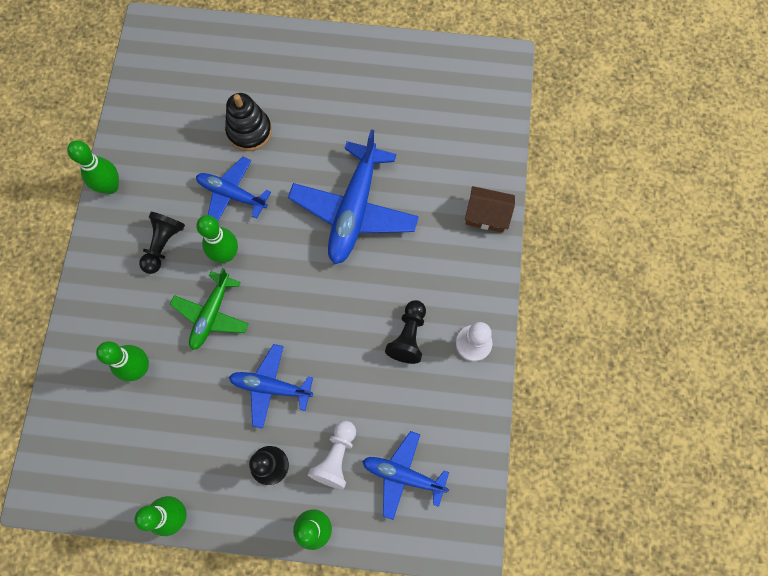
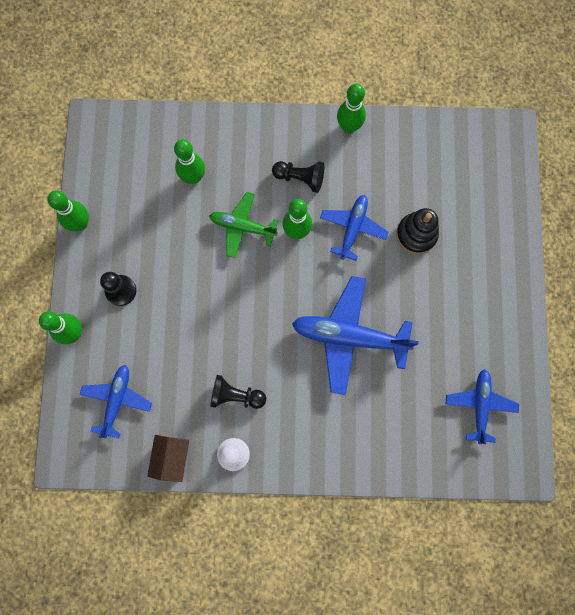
camera: 85 degrees right, 5 degrees up
blue plane [229,344,313,429] -> blue plane moved to [446,369,519,444]
white pawn [308,421,356,489] -> none
brown house [465,186,515,233] -> brown house moved to [147,435,189,482]

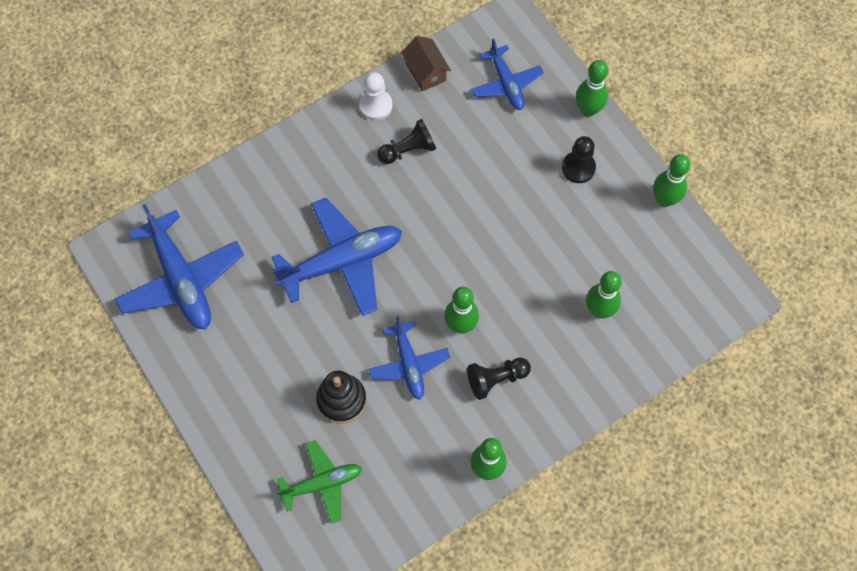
camera: 145 degrees right, 10 degrees down
green plane [209,192,278,258] -> green plane moved to [276,440,362,524]
blue plane [446,369,519,444] -> blue plane [115,204,244,329], size x1.66

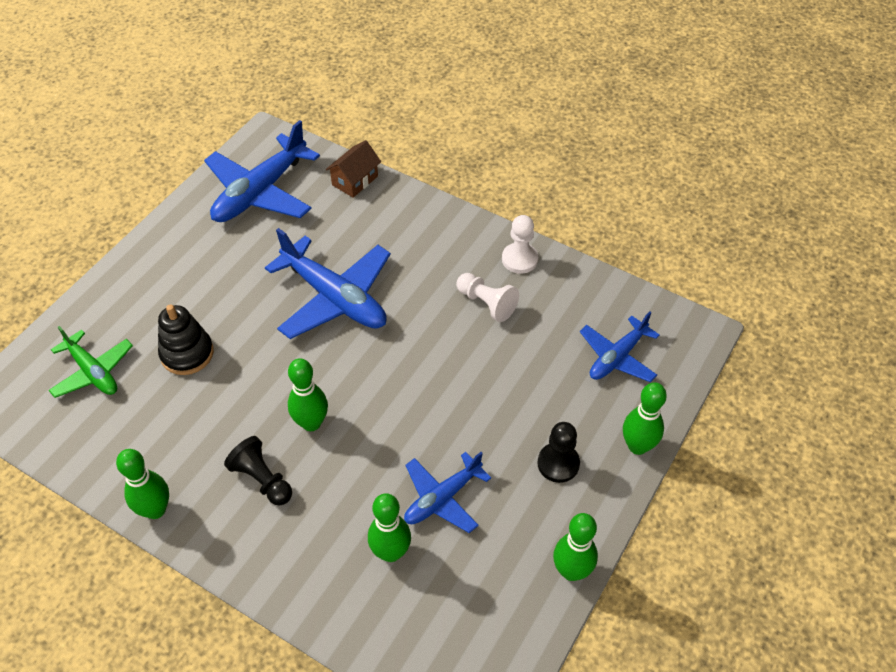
camera: 65 degrees right, 15 degrees down
blue plane [368,316,450,400] -> blue plane moved to [404,452,491,533]
black pawn [377,119,436,164] -> white pawn [456,273,519,322]
brown house [401,36,451,91] -> brown house moved to [326,140,381,198]

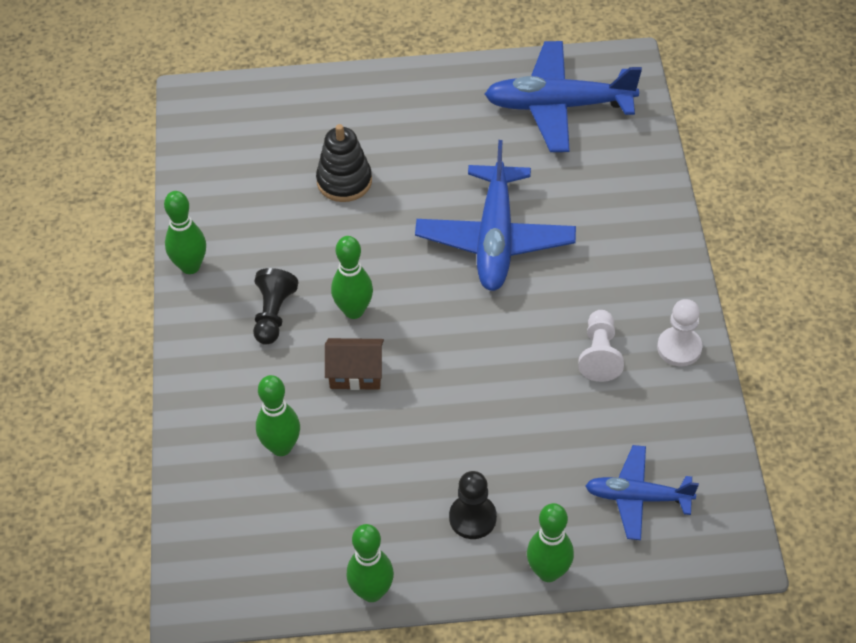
camera: 55 degrees right, 0 degrees up
green plane [48,326,133,398] -> none
brown house [326,140,381,198] -> brown house moved to [325,338,384,390]
blue plane [404,452,491,533] -> none

